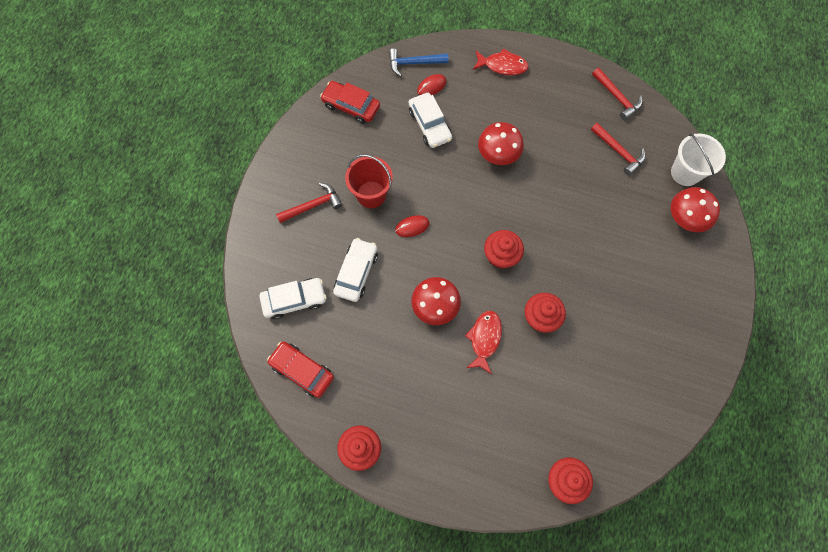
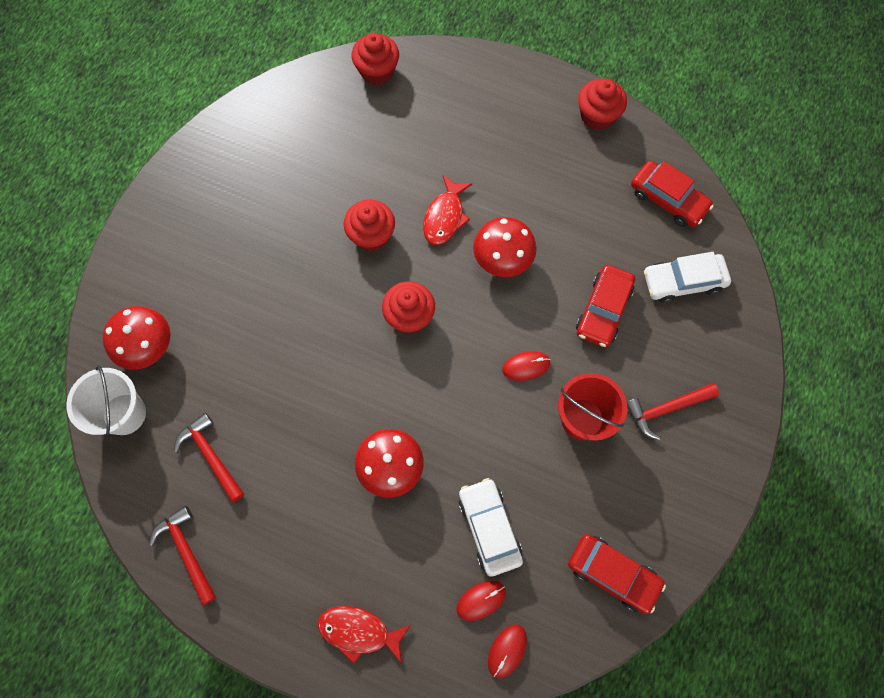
camera: 175 degrees left, 0 degrees up
white car [333,238,378,302] -> red car [576,265,635,347]
blue hammer [389,48,449,76] -> red mouse [488,624,527,678]

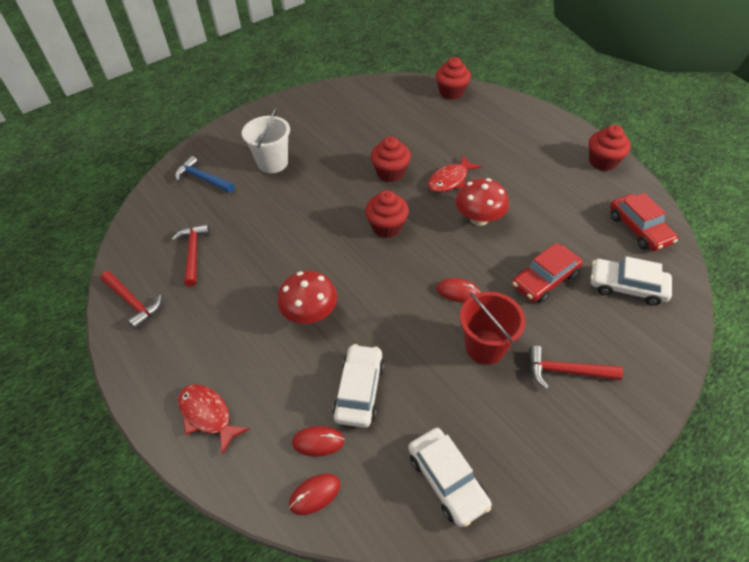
camera: 30 degrees right, 20 degrees down
white bucket [66,365,146,435] -> white bucket moved to [242,107,290,173]
red mushroom [103,306,171,370] -> blue hammer [175,156,235,193]
red hammer [149,506,216,606] -> red hammer turned 135 degrees clockwise [100,271,162,329]
red car [568,534,666,614] -> white car [408,428,492,527]

